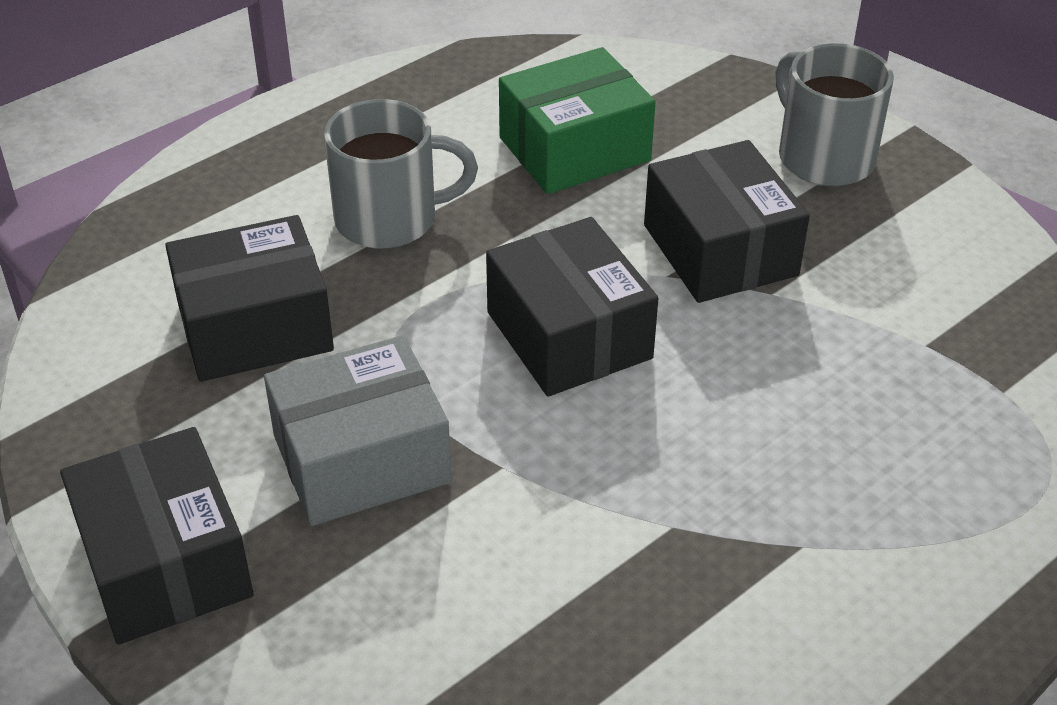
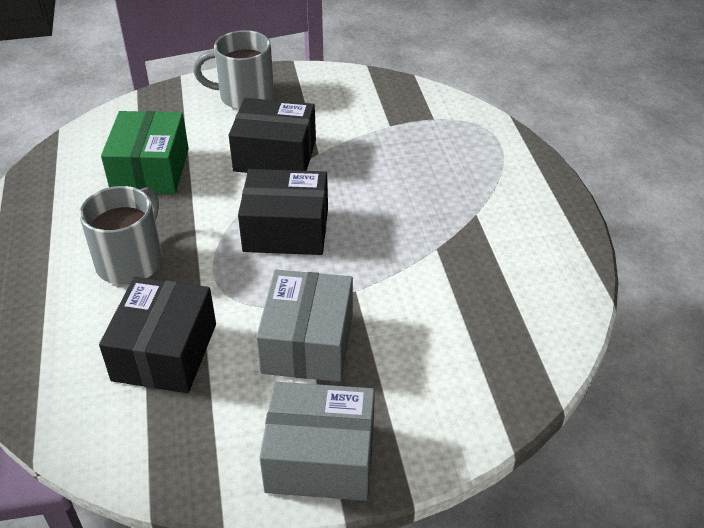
camera: 60 degrees left, 0 degrees up
black box [60,427,254,645] -> grey box [259,382,375,501]

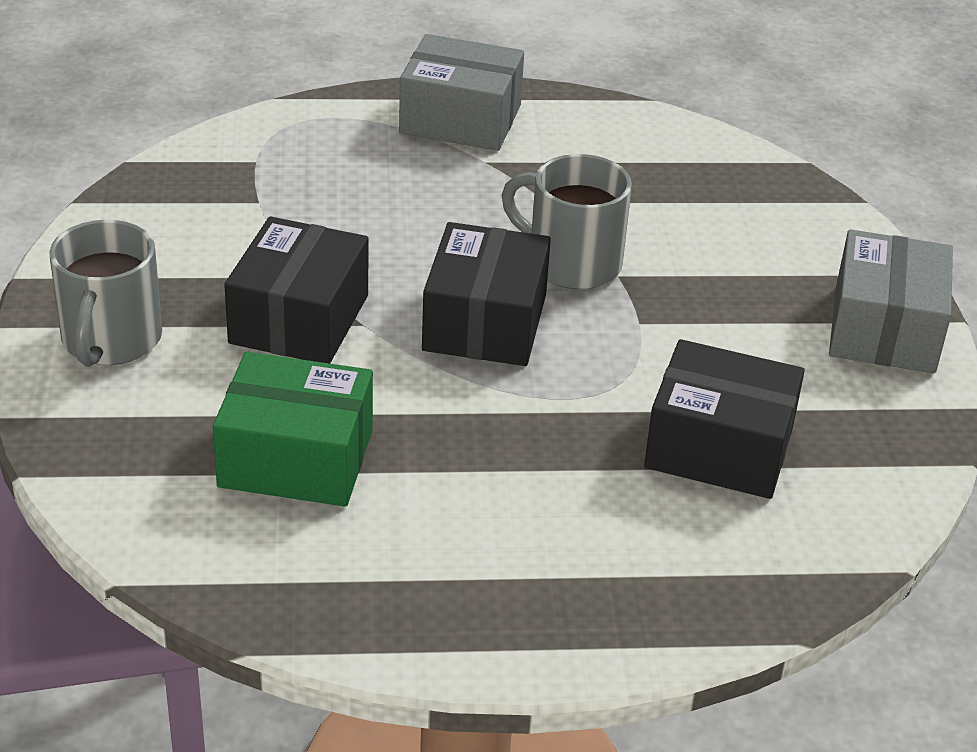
camera: 85 degrees left, 5 degrees down
grey mug [79,186,162,285] -> grey mug moved to [501,154,632,290]
grey box [256,270,353,382] -> grey box moved to [399,34,524,151]

